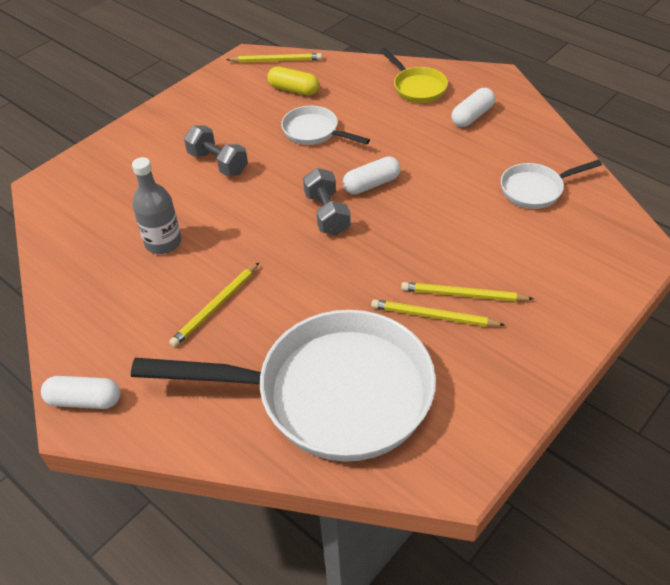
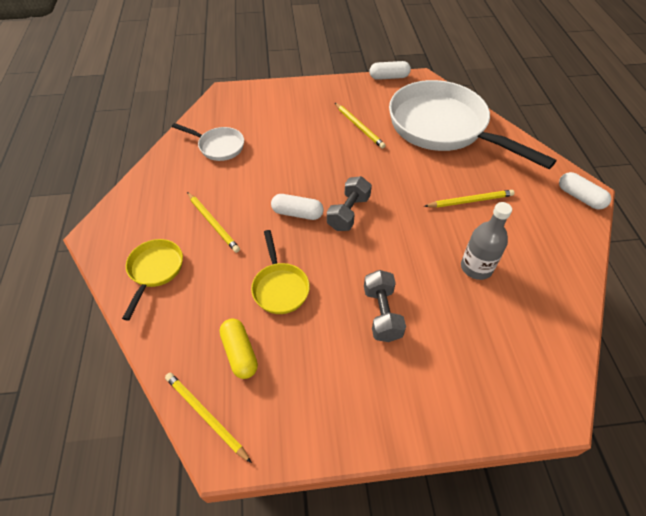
camera: 140 degrees left, 5 degrees up
white pan [281,106,370,145] -> yellow pan [251,230,310,314]
yellow pencil [401,282,534,302] -> yellow pencil moved to [187,192,240,253]
white capsule [451,88,495,127] -> white capsule moved to [370,61,411,80]

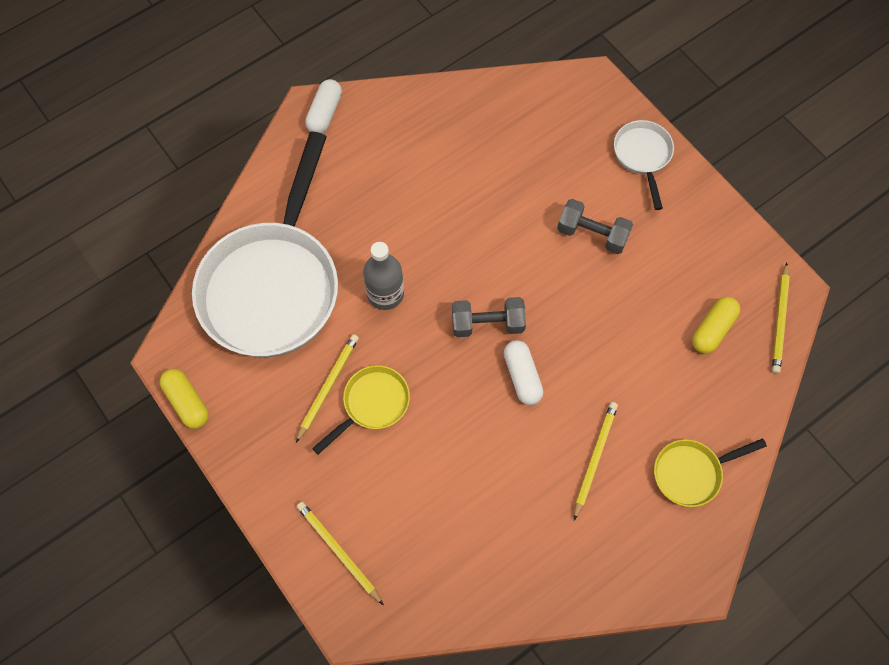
camera: 120 degrees left, 15 degrees up
white pan [172,123,244,161] -> white pan moved to [614,120,674,210]
yellow pan [251,230,310,314] -> yellow pan moved to [312,365,410,455]
grey dumbbell [364,270,406,342] -> grey dumbbell turned 60 degrees clockwise [557,199,633,254]
white capsule [370,61,411,80] -> yellow capsule [160,369,209,429]
yellow pencil [424,190,514,208] -> yellow pencil moved to [297,502,384,605]
grey bottle [461,202,512,280] -> grey bottle moved to [363,242,404,310]

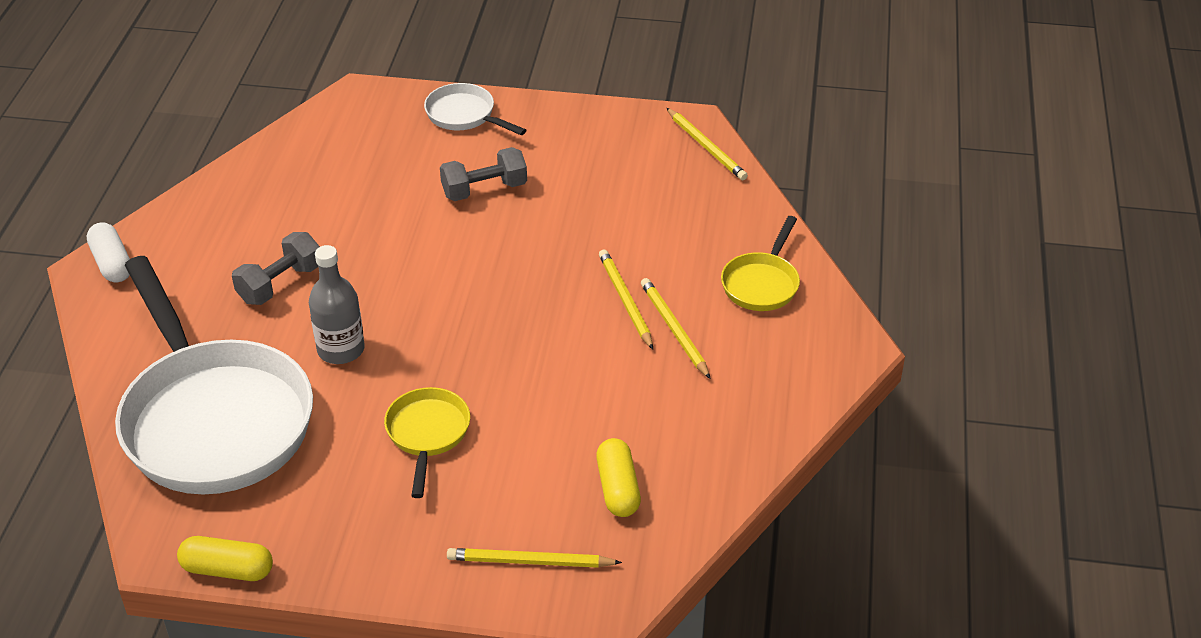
camera: 45 degrees left, 25 degrees down
yellow pencil [296,334,359,443] -> yellow pencil moved to [599,249,653,349]
grey dumbbell [452,297,526,337] -> grey dumbbell moved to [232,232,320,305]
white capsule [504,340,543,405] -> none
yellow capsule [692,297,740,354] -> yellow capsule moved to [596,438,641,517]

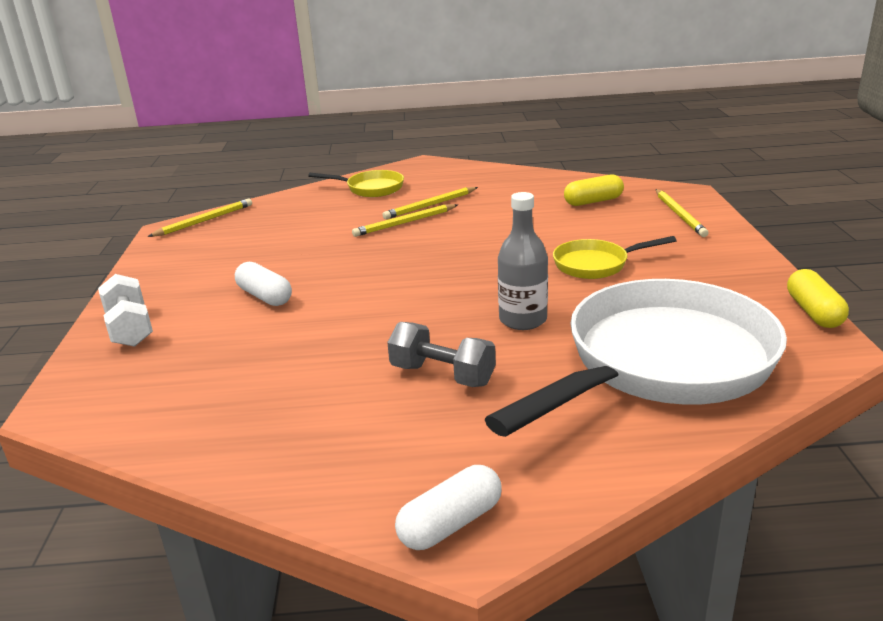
camera: 100 degrees left, 15 degrees down
white pan [424,83,527,135] -> white dumbbell [98,274,153,347]
grey dumbbell [440,147,527,201] -> white capsule [235,262,292,306]

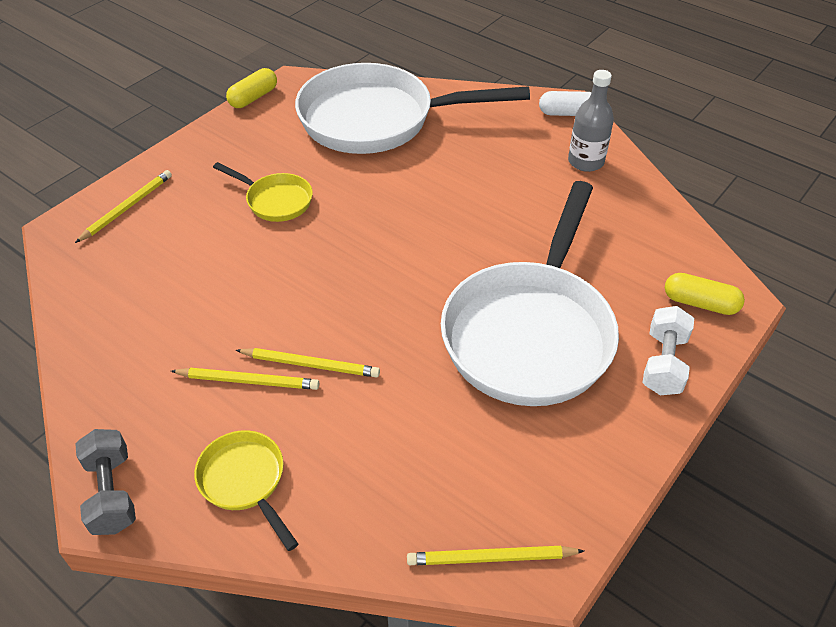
camera: 140 degrees left, 20 degrees up
white capsule [235,262,292,306] -> white pan [441,181,619,406]
grey dumbbell [387,322,496,387] -> grey dumbbell moved to [75,429,136,535]
grey bottle [498,192,548,330] -> grey bottle moved to [568,70,614,172]
yellow capsule [564,175,624,206] -> yellow capsule moved to [665,273,745,315]

